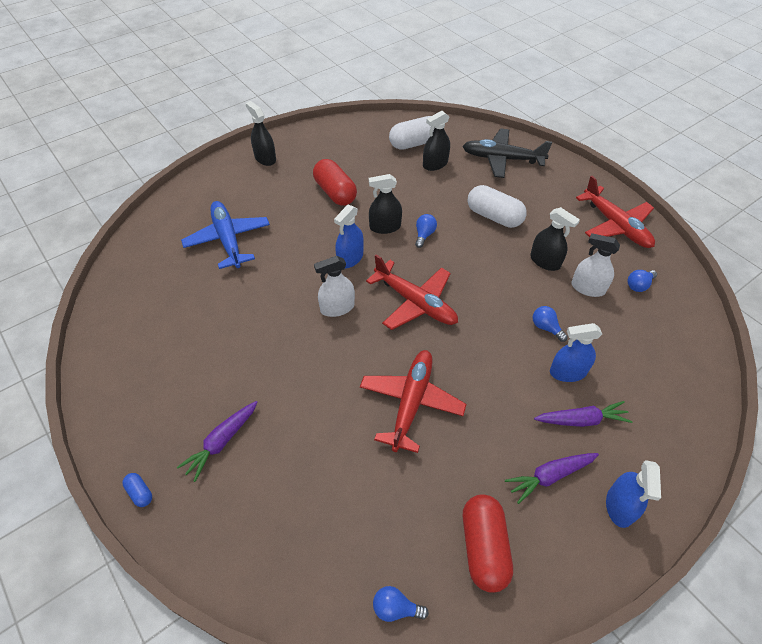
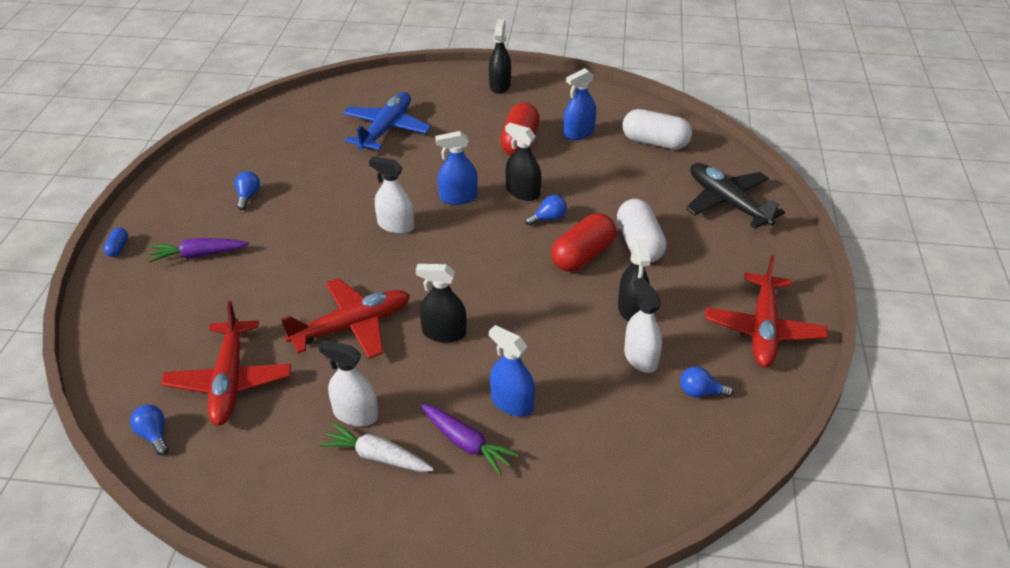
camera: 45 degrees right, 10 degrees down
red plane [366,254,458,330] -> red plane moved to [161,301,291,426]
black spray bottle [423,111,450,171] -> black spray bottle moved to [416,264,467,343]
red capsule [463,494,513,593] -> red capsule moved to [551,213,616,272]
purple carrot [505,453,599,504] -> white carrot [319,423,434,472]
blue light bulb [533,306,568,342] -> blue light bulb moved to [235,171,260,210]
blue spray bottle [606,460,661,528] -> blue spray bottle moved to [563,68,596,140]
none -> white spray bottle [319,340,378,426]

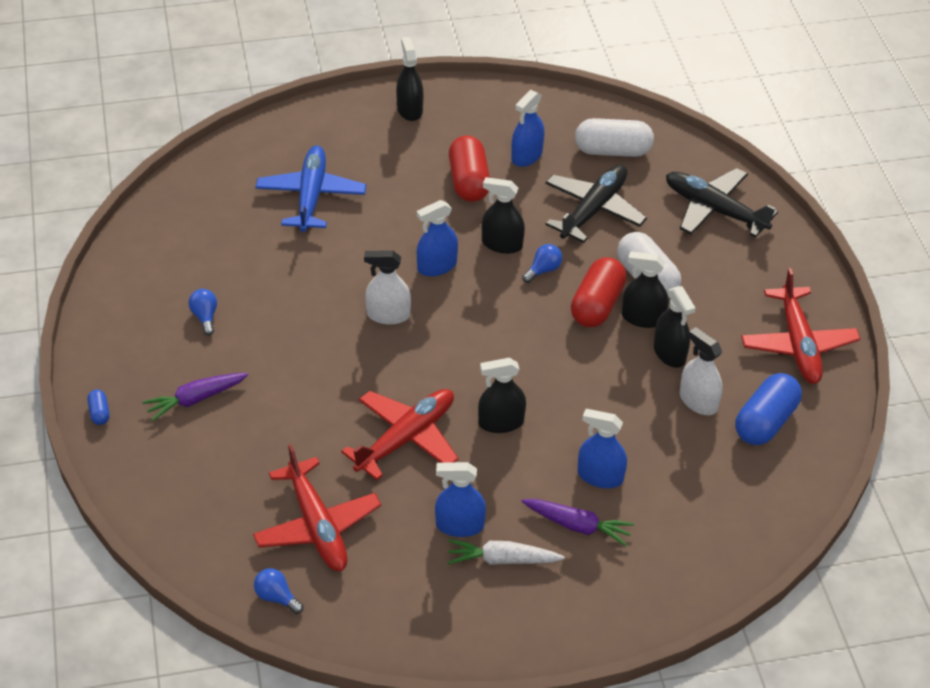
camera: 20 degrees left, 5 degrees up
white spray bottle [319,340,378,426] -> blue spray bottle [435,462,486,537]
blue light bulb [680,366,734,397] -> blue capsule [735,373,802,445]
none -> black plane [545,165,647,243]
none -> black spray bottle [622,251,668,328]

